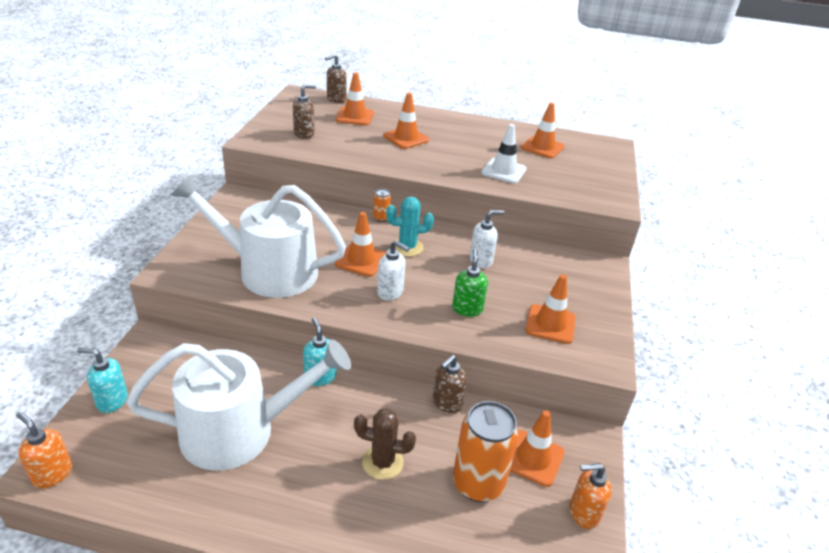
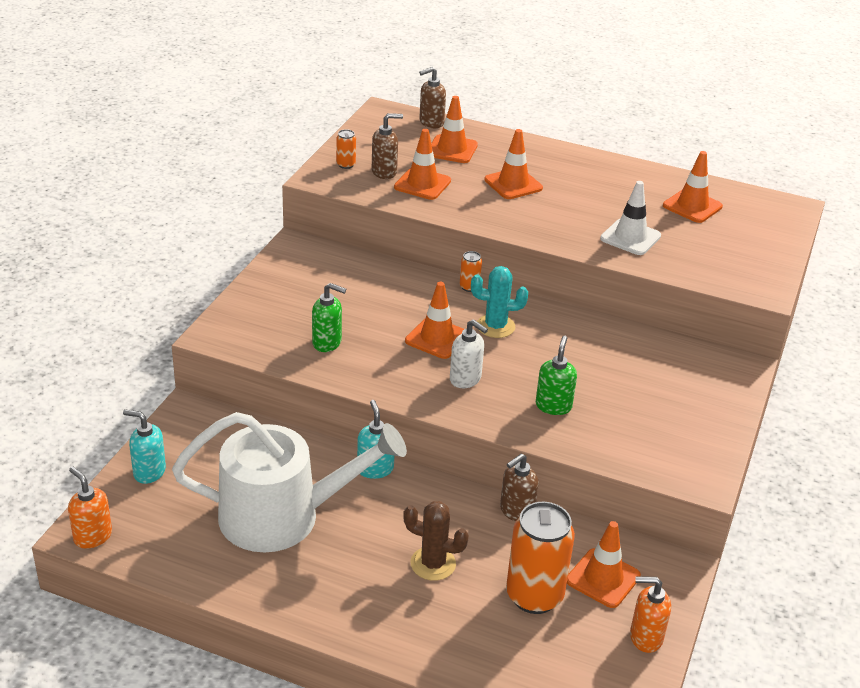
camera: 10 degrees right, 0 degrees up
white watering can [171,174,346,298] -> green soap dispenser [312,283,346,352]
white soap dispenser [469,210,504,268] -> none
orange traffic cone [525,274,576,344] -> orange traffic cone moved to [394,129,451,200]
none -> orange can [336,129,356,169]

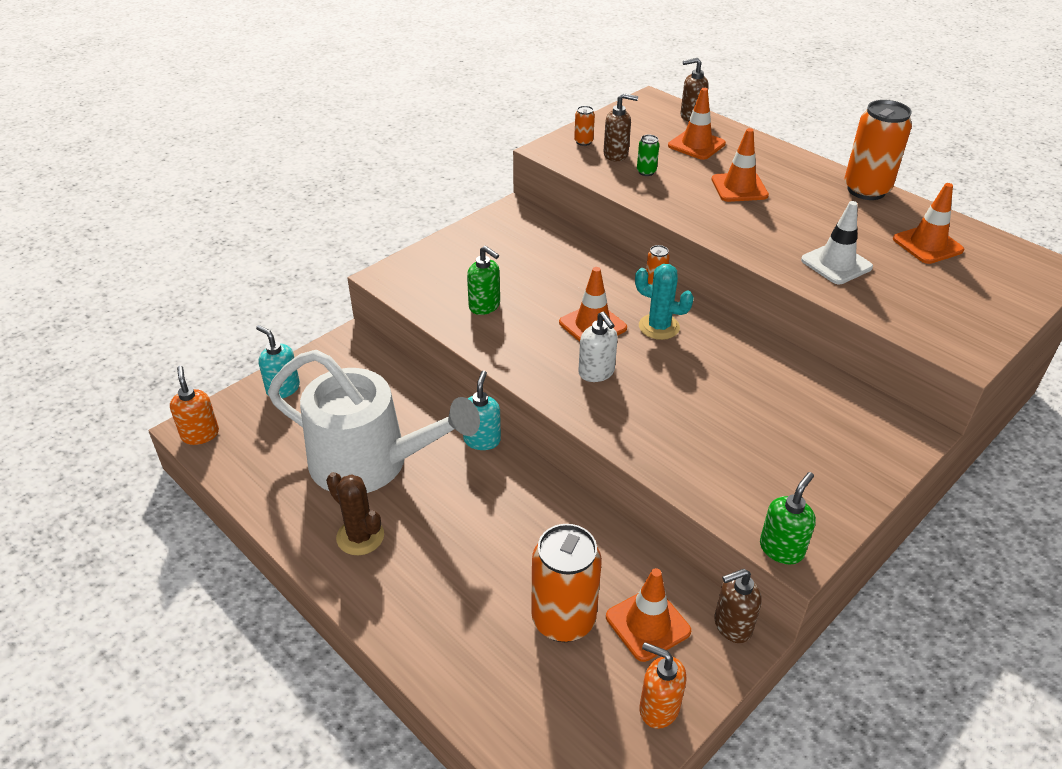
camera: 25 degrees right, 5 degrees up
orange traffic cone [394,129,451,200] -> green can [637,135,659,176]
brown cactus [403,501,469,581] -> brown cactus moved to [326,472,384,555]
brown soap dispenser [500,454,539,522] -> brown soap dispenser moved to [715,569,762,643]
green soap dispenser [536,336,577,415] -> green soap dispenser moved to [760,472,816,564]
none -> orange can [844,100,912,200]

